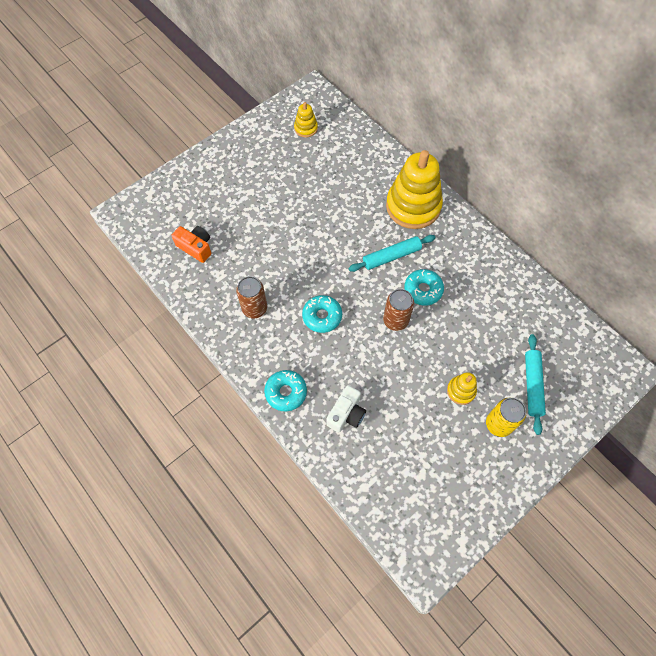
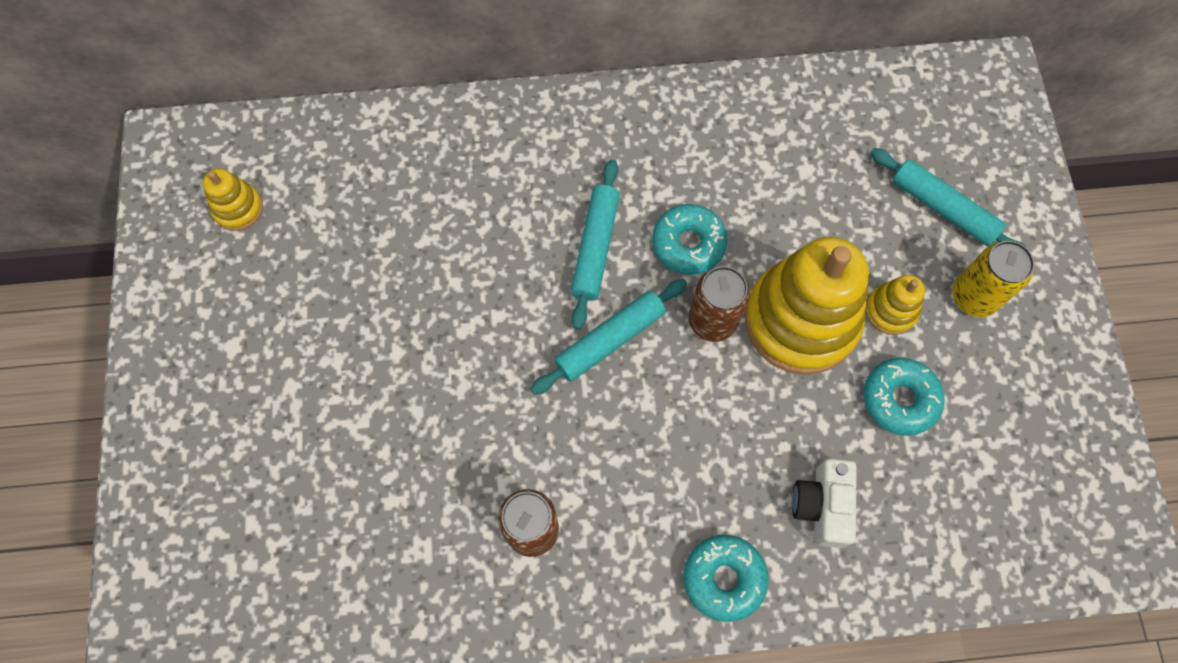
camera: 55 degrees left, 5 degrees up
orange camera [171,226,211,263] -> none
turquoise donut [302,295,342,333] -> turquoise donut moved to [863,358,945,436]
white camera [326,385,366,432] -> white camera turned 150 degrees counterclockwise [792,458,857,548]
yellow stacking toy [386,150,443,229] -> yellow stacking toy moved to [744,237,869,375]
none -> turquoise rolling pin [531,279,687,395]

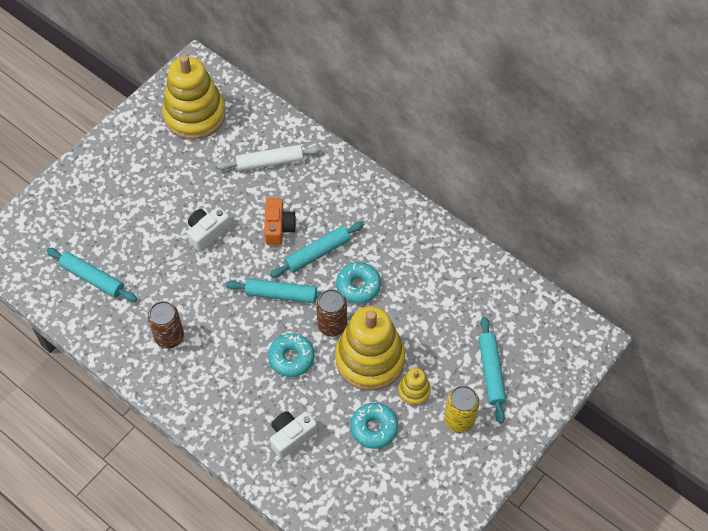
camera: 45 degrees right, 10 degrees down
yellow stacking toy [203,168,263,231] -> yellow stacking toy [162,55,226,140], size x2.19
turquoise donut [683,535,769,622] -> turquoise donut moved to [268,333,315,377]
none -> turquoise rolling pin [46,248,137,302]
none -> white camera [187,207,231,252]
none -> white rolling pin [217,145,321,171]
none -> orange camera [264,198,296,245]

